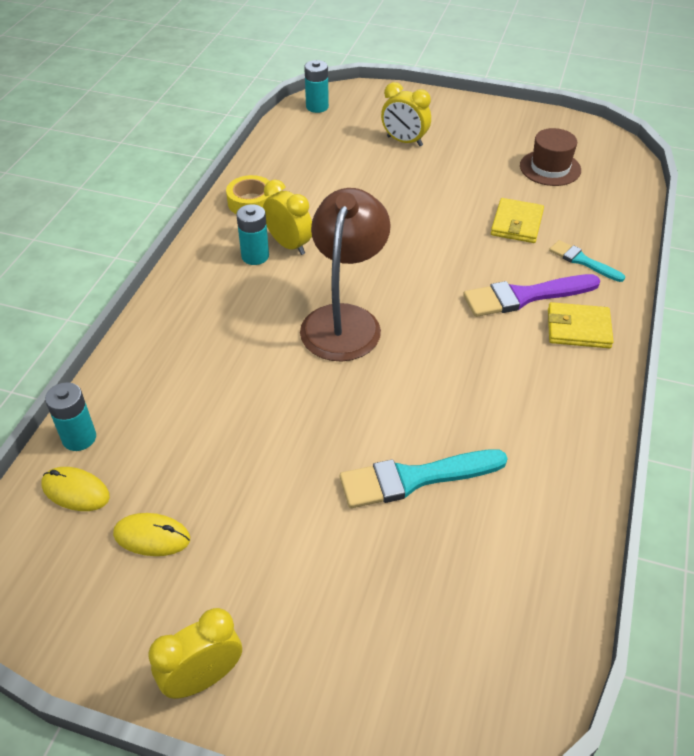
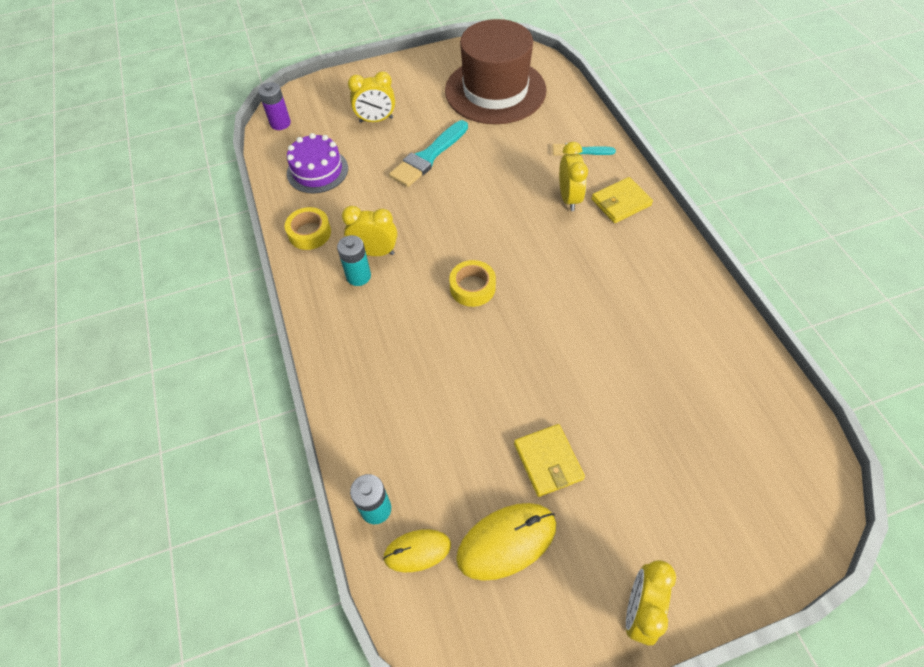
camera: 35 degrees left, 10 degrees up
yellow mouse [113,513,190,556] -> yellow mouse [456,503,556,581], size x1.59
brown lamp [300,188,391,362] -> yellow tape [449,260,496,307]
turquoise battery [304,60,329,113] -> purple battery [258,82,291,130]
turquoise brush [340,449,508,508] -> turquoise brush moved to [389,120,468,187]
purple brush [463,274,600,317] -> yellow clock [559,142,588,211]
yellow wallet [491,198,544,243] -> yellow wallet moved to [514,424,585,497]
brown hat [520,128,581,186] -> brown hat [445,19,546,124], size x2.04
none -> purple cake [287,133,348,193]

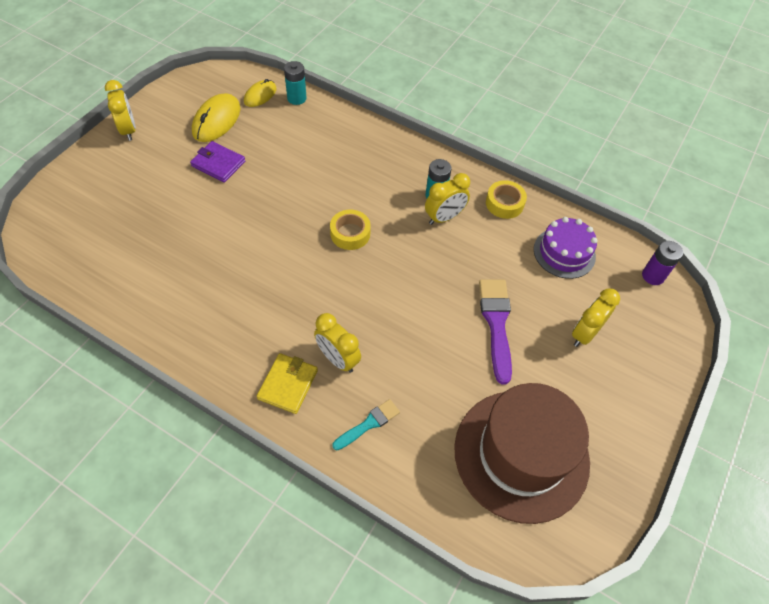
camera: 135 degrees right, 0 degrees up
turquoise brush [389,120,468,187] -> purple brush [479,279,512,384]
yellow wallet [514,424,585,497] -> purple wallet [190,141,245,183]

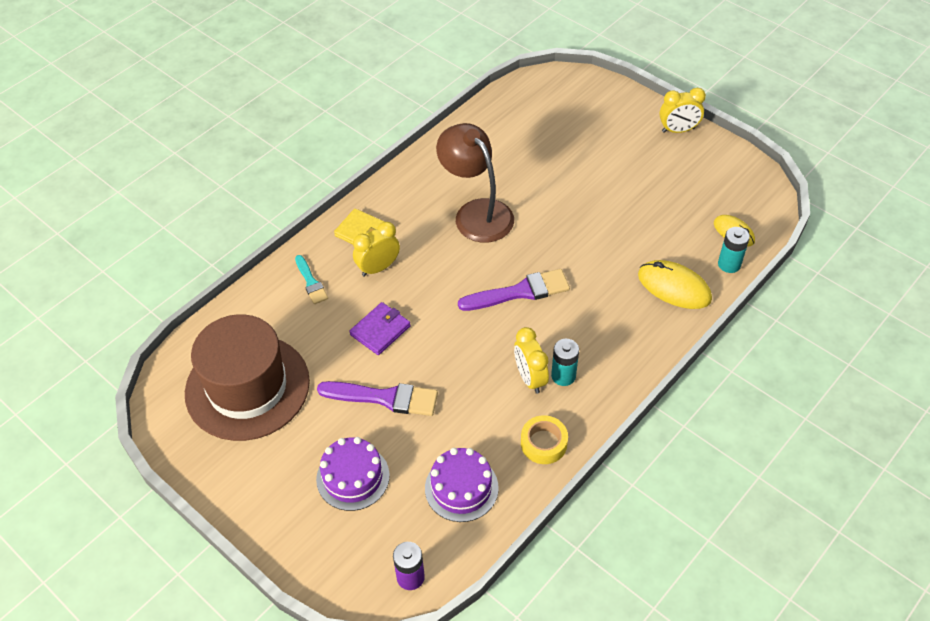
camera: 105 degrees right, 5 degrees down
purple wallet [190,141,245,183] -> purple wallet moved to [349,302,411,355]
yellow mouse [192,93,241,142] -> yellow mouse moved to [638,260,712,309]
yellow tape [330,210,371,250] -> purple brush [458,269,570,311]
yellow clock [572,288,620,347] -> purple cake [316,437,390,511]
none -> brown lamp [436,123,514,243]

